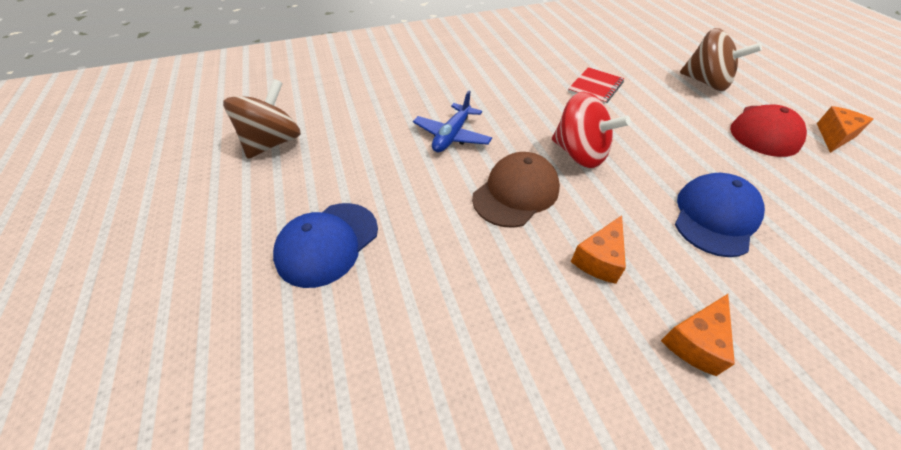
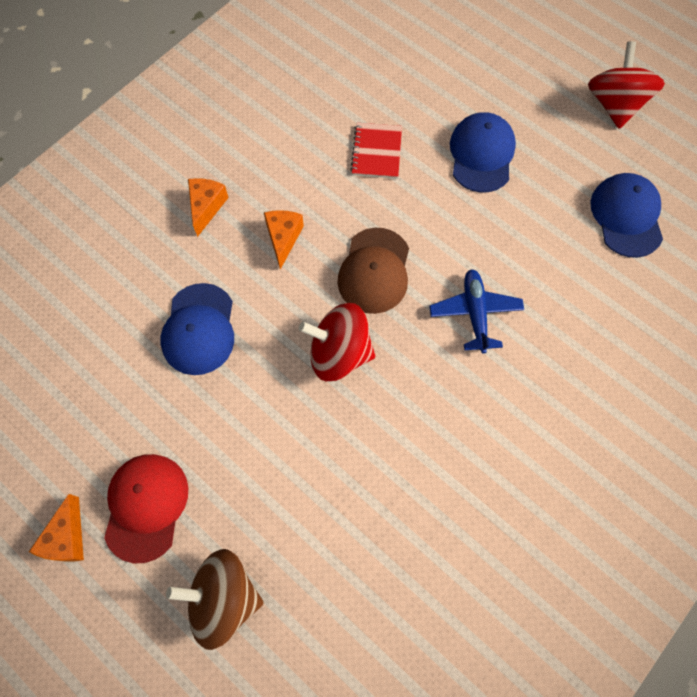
camera: 150 degrees right, 20 degrees up
brown spinning top [223,79,301,159] -> blue cap [590,173,663,258]
red notebook [568,67,624,105] -> red notebook moved to [350,123,402,179]
none -> red spinning top [588,41,665,129]

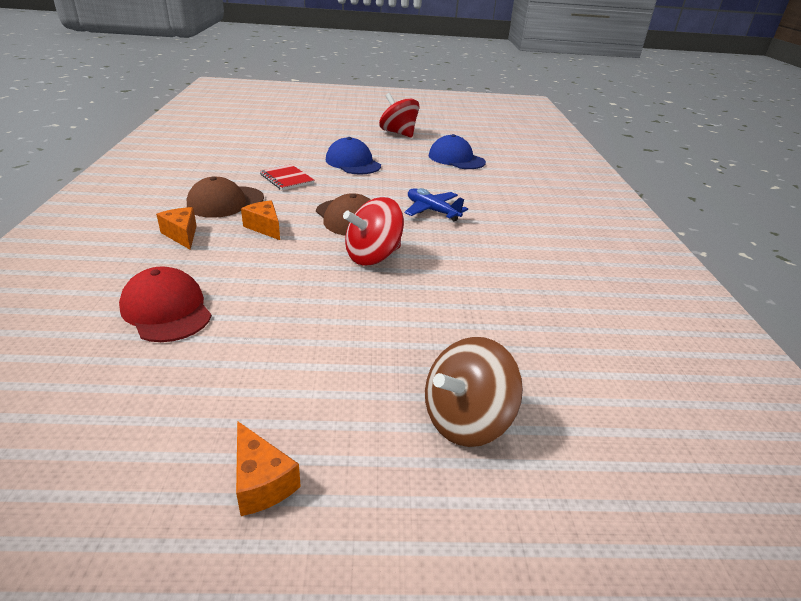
camera: 45 degrees left, 35 degrees down
red cap [104,454,188,563] -> red cap moved to [119,266,212,342]
blue cap [160,283,234,375] -> none
none -> brown cap [187,177,264,218]

